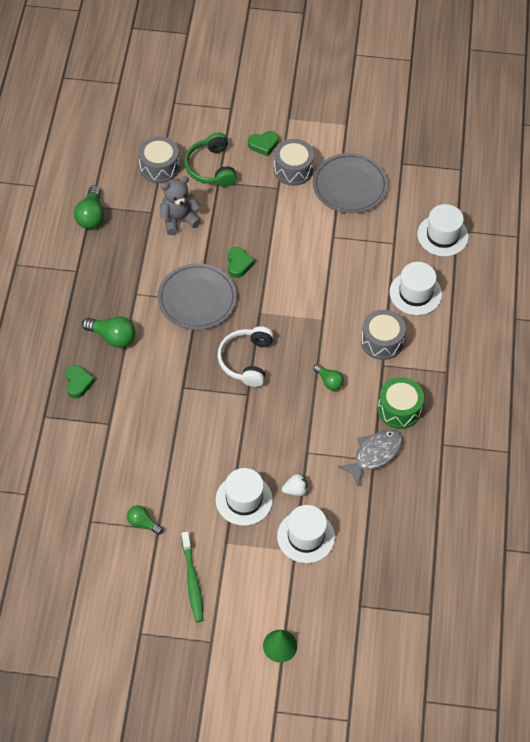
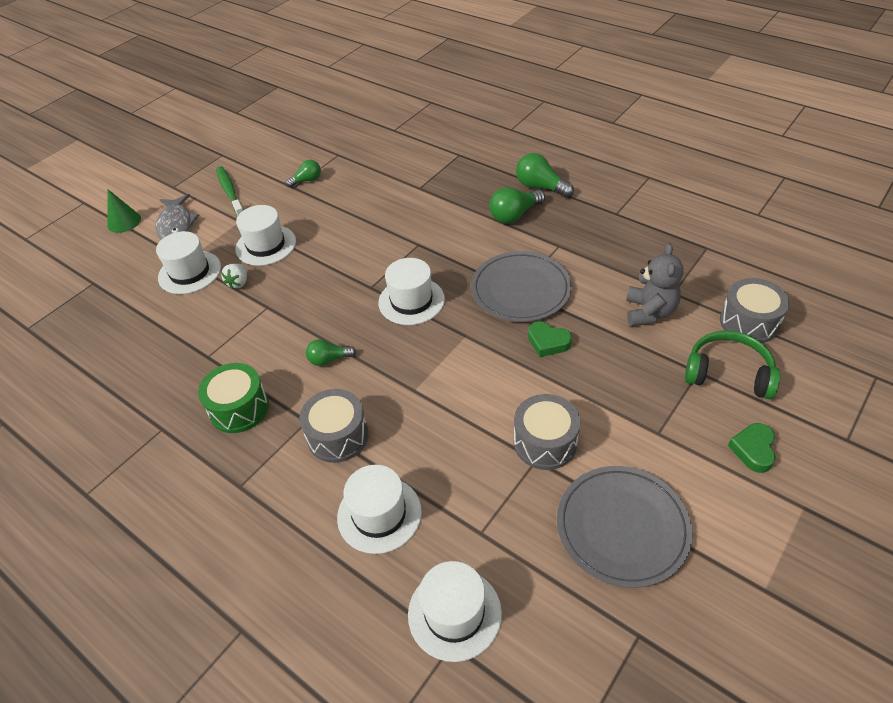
camera: 125 degrees right, 10 degrees down
green heart [66,365,95,399] -> none
green light bulb [74,185,104,229] -> green light bulb moved to [516,153,574,198]
green toothbrush [182,532,203,622] -> green toothbrush turned 45 degrees clockwise [216,166,243,217]
white headphones [217,326,274,387] -> white hat [378,258,445,325]
grey drum [274,139,314,186] -> grey drum moved to [514,394,580,470]
grey fish [338,429,403,487] -> grey fish moved to [155,194,200,240]

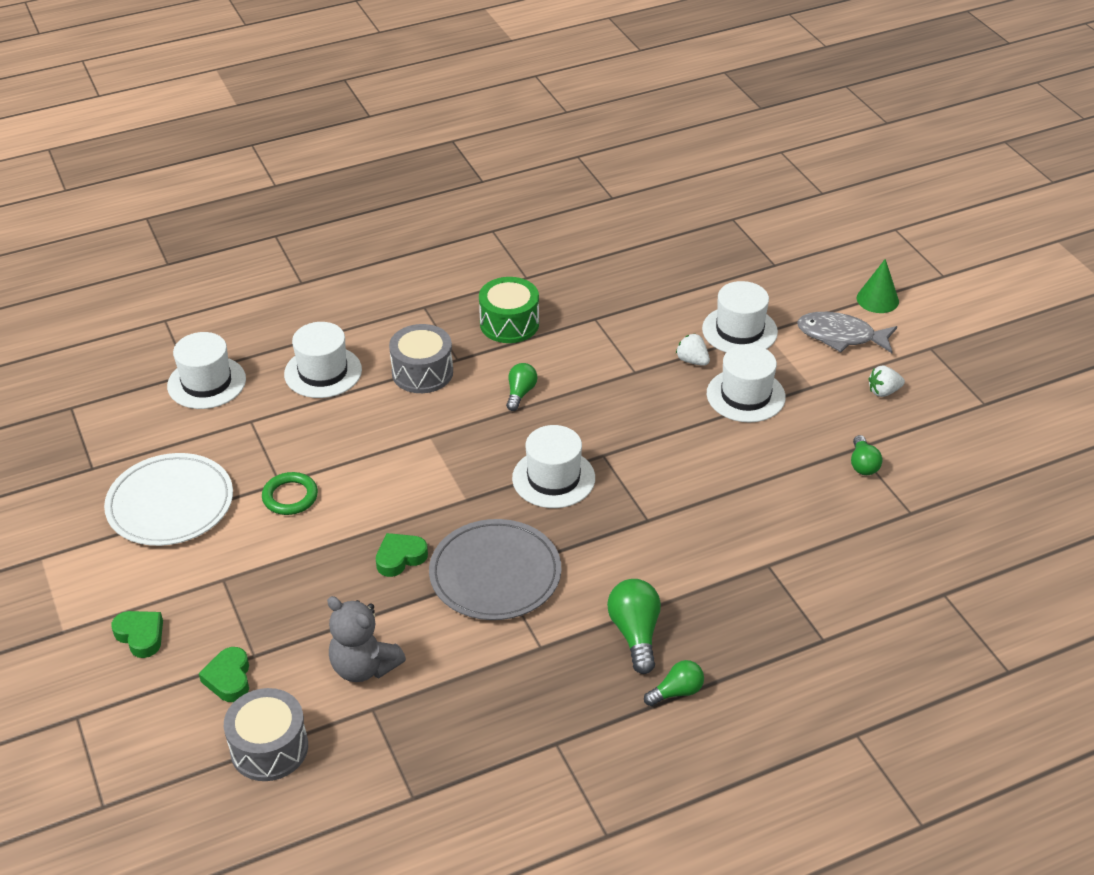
camera: 115 degrees right, 5 degrees down
green toothbrush [216,166,243,217] -> white strawberry [868,366,905,397]
grey drum [514,394,580,470] -> green ring [262,472,318,515]
green light bulb [516,153,574,198] -> green light bulb [644,660,704,706], size x0.64
grey plate [557,466,693,588] -> white plate [104,453,233,546]
green headphones [685,331,780,399] -> green heart [199,647,249,702]

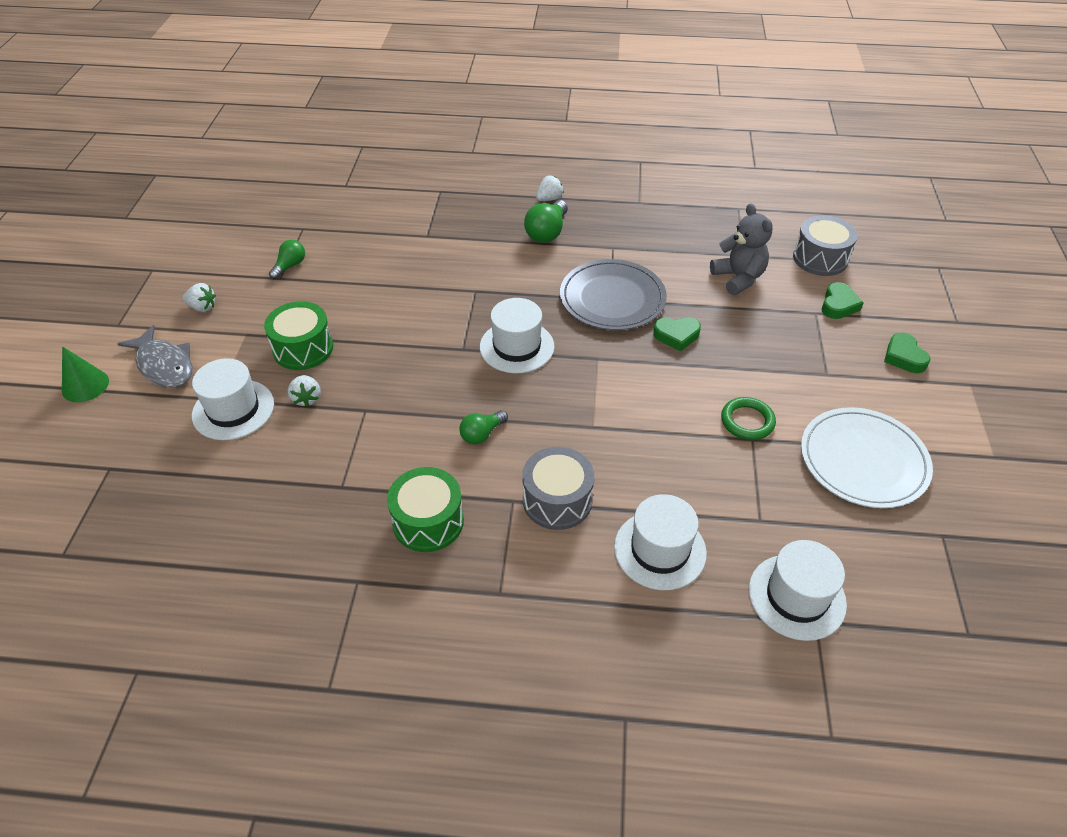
camera: 150 degrees left, 5 degrees up
green light bulb [644,660,704,706] -> white strawberry [536,176,564,201]
white hat [707,344,786,422] -> green drum [264,301,333,370]

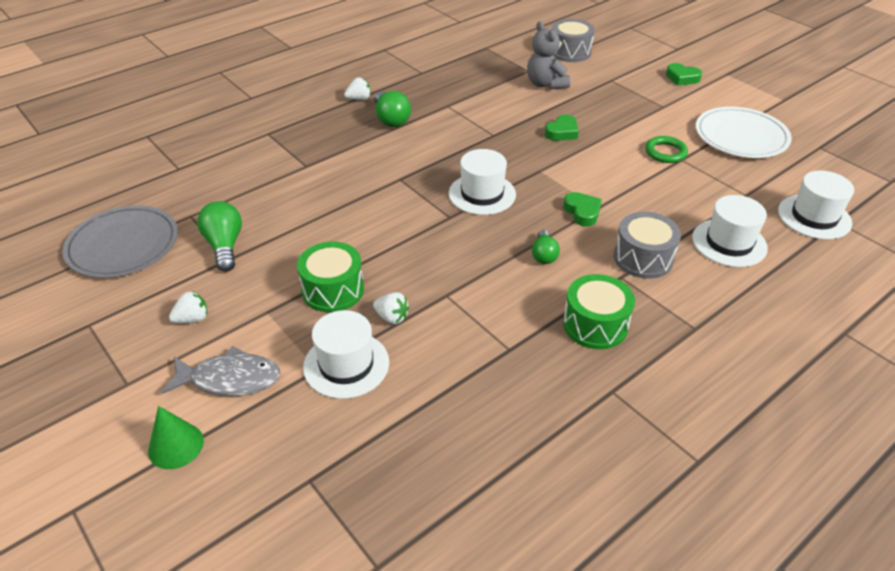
camera: 45 degrees left, 5 degrees down
green light bulb [269,240,305,280] -> green light bulb [197,201,242,272], size x1.57
white strawberry [536,176,564,201] -> white strawberry turned 60 degrees clockwise [344,77,371,100]
grey plate [560,259,667,330] -> grey plate moved to [62,205,178,278]
grey teddy bear [710,203,773,295] -> grey teddy bear turned 135 degrees counterclockwise [527,21,570,90]
green heart [822,282,863,319] -> green heart moved to [563,192,602,227]

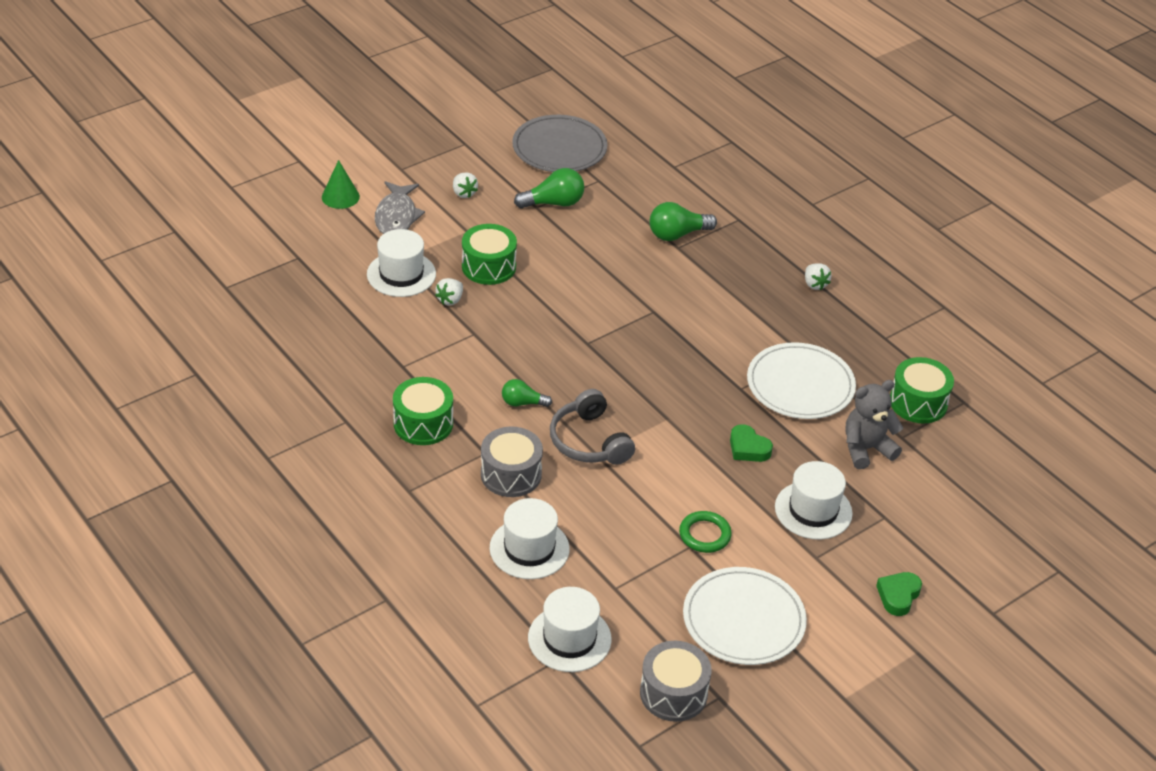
camera: 90 degrees right, 0 degrees up
green light bulb [374,91,411,127] -> green light bulb moved to [649,202,717,241]
white hat [449,149,516,215] -> white hat moved to [775,461,853,540]
grey drum [552,19,595,62] -> grey drum moved to [640,641,712,722]
green heart [563,192,602,227] -> grey headphones [550,389,635,465]
none -> white plate [747,342,856,419]
none -> green drum [890,357,954,423]

